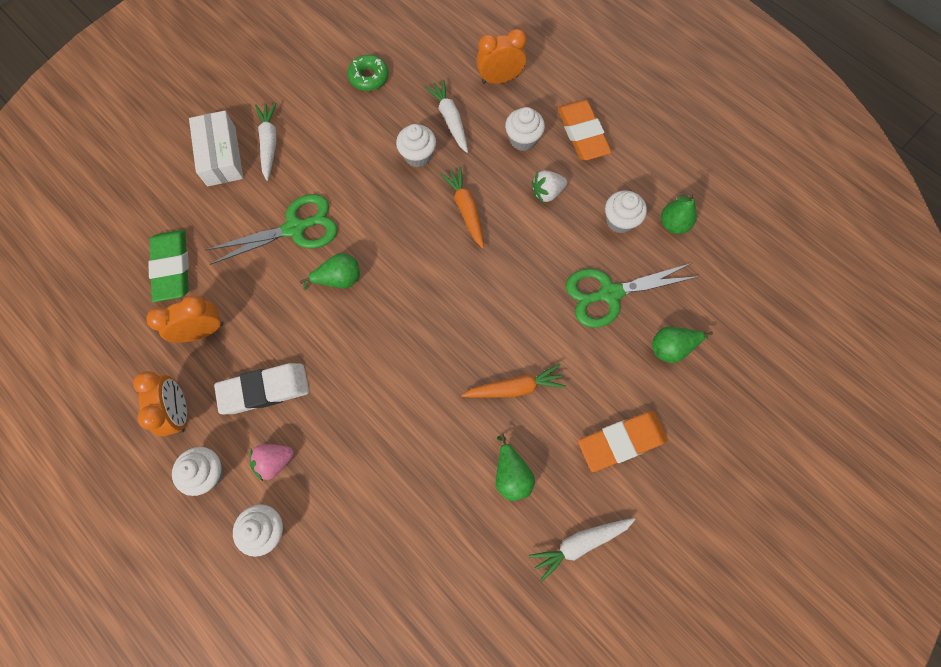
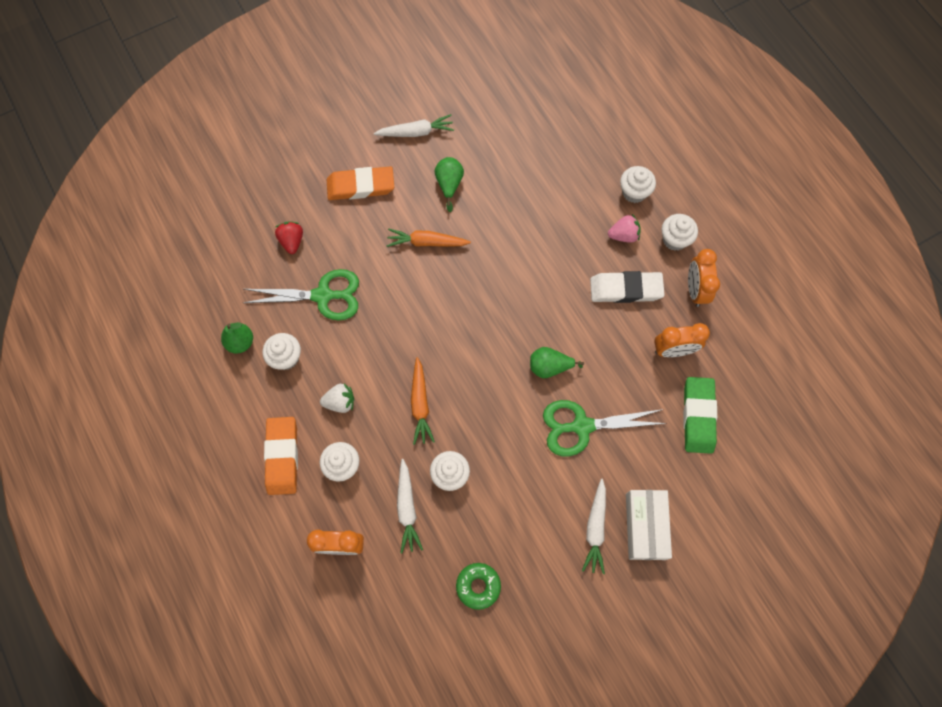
camera: 165 degrees left, 0 degrees up
green pear [652,327,713,363] -> red strawberry [275,222,303,254]

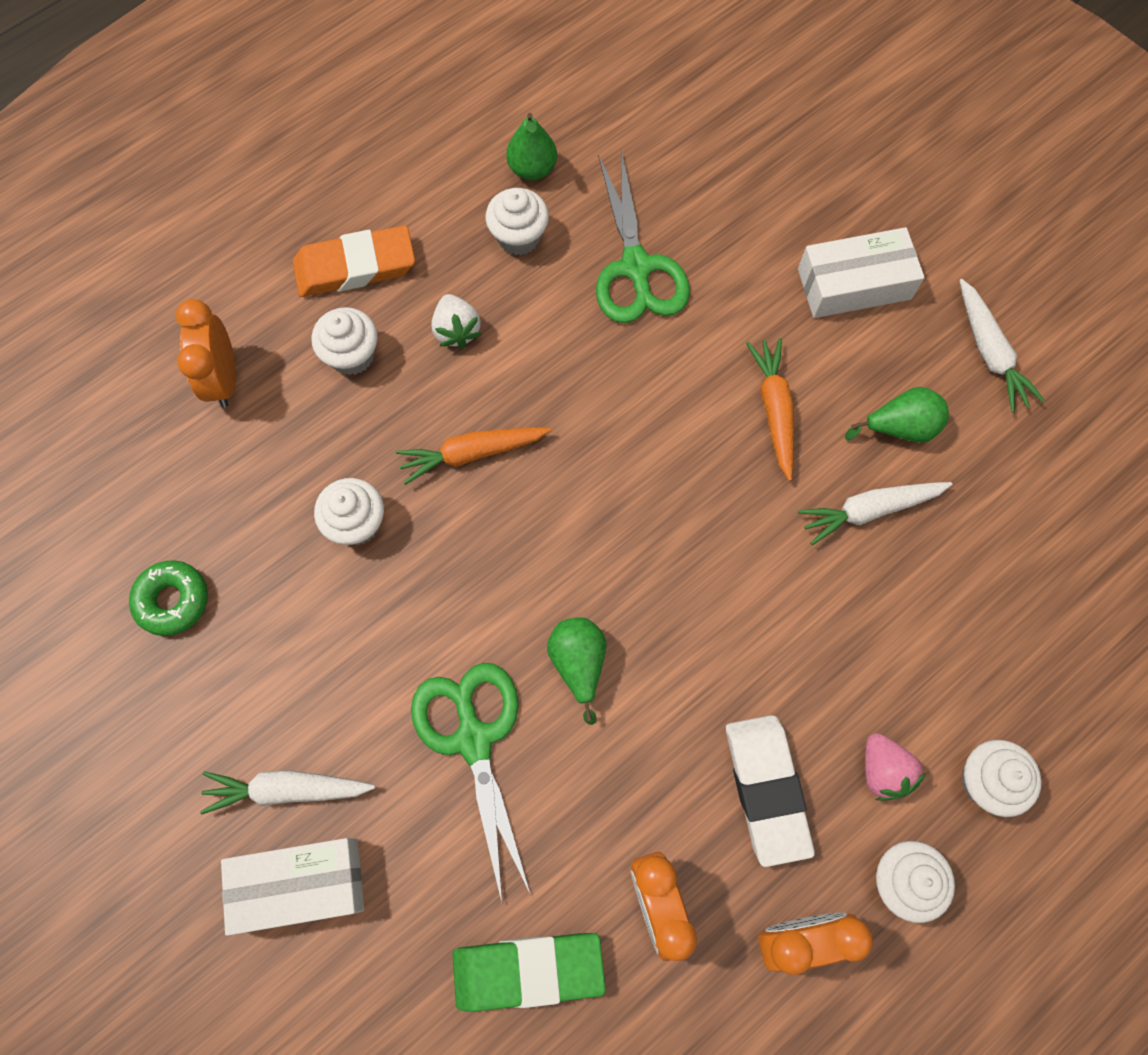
camera: 80 degrees right, 0 degrees up
red strawberry [275,222,303,254] -> none
orange eraser [327,166,394,200] -> white box [798,227,925,318]
white carrot [397,459,423,553] -> white carrot moved to [798,482,952,545]

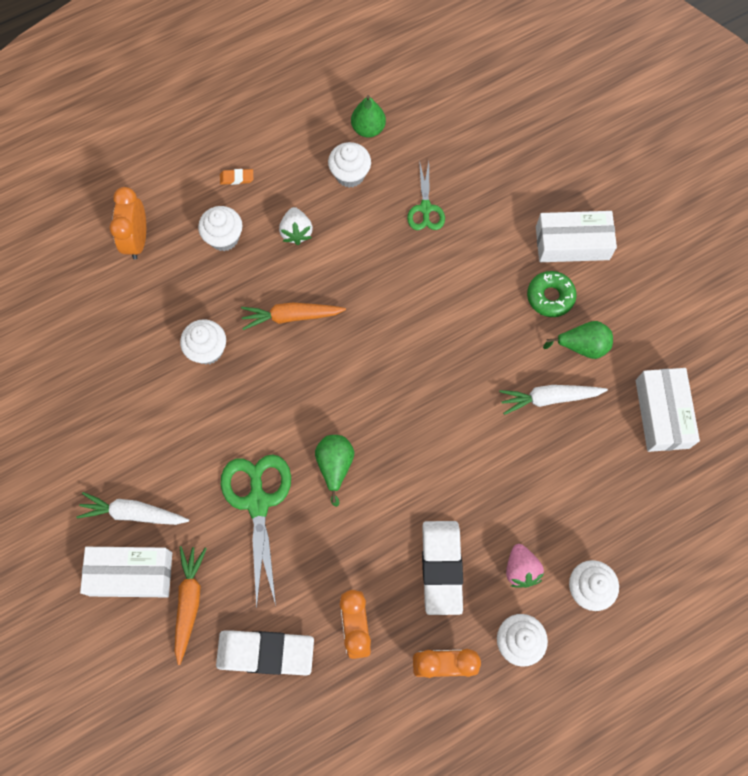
camera: 10 degrees right, 0 degrees up
green donut [129,560,208,636] -> green donut moved to [527,271,577,317]
orange eraser [293,225,415,297] -> orange eraser [220,169,253,185], size x0.42
green eraser [452,933,606,1012] -> white eraser [216,630,314,676]
green scissors [596,150,690,323] -> green scissors [407,160,445,230], size x0.59
orange carrot [746,338,794,481] -> orange carrot moved to [175,546,207,665]
white carrot [959,279,1045,413] -> none
none -> white box [636,368,700,452]

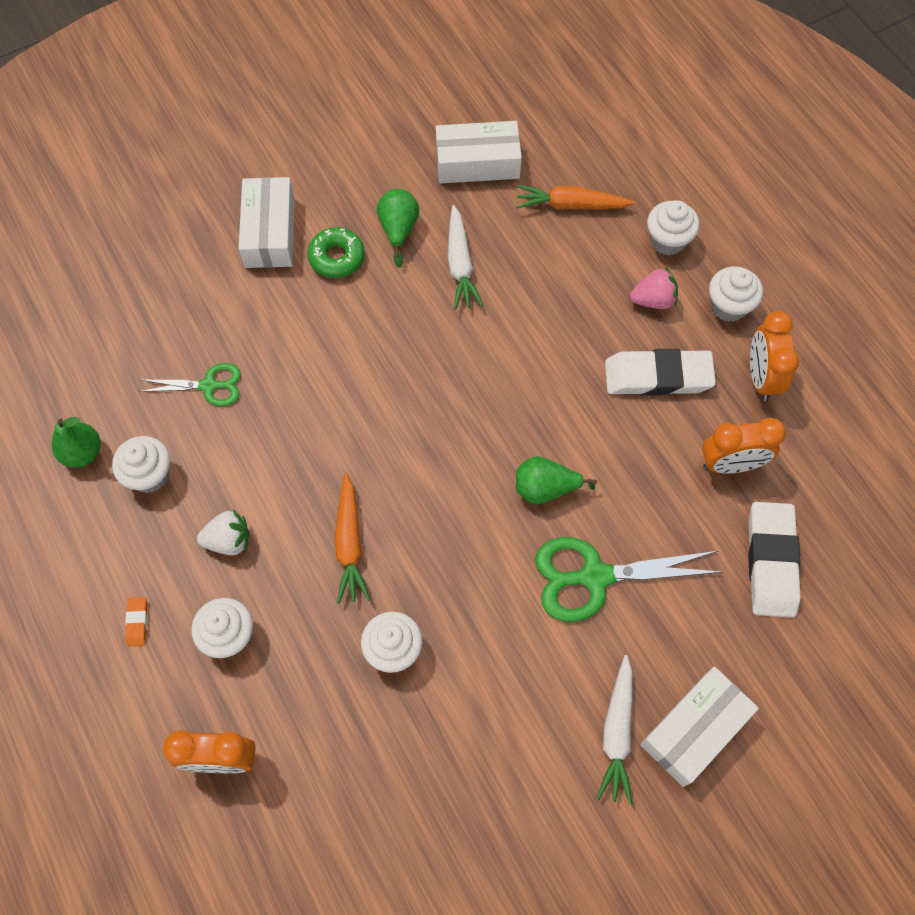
camera: 90 degrees left, 5 degrees down
white box [80,547,172,597] -> white box turned 45 degrees clockwise [640,667,759,787]
orange carrot [175,546,207,665] -> orange carrot moved to [516,185,635,209]

